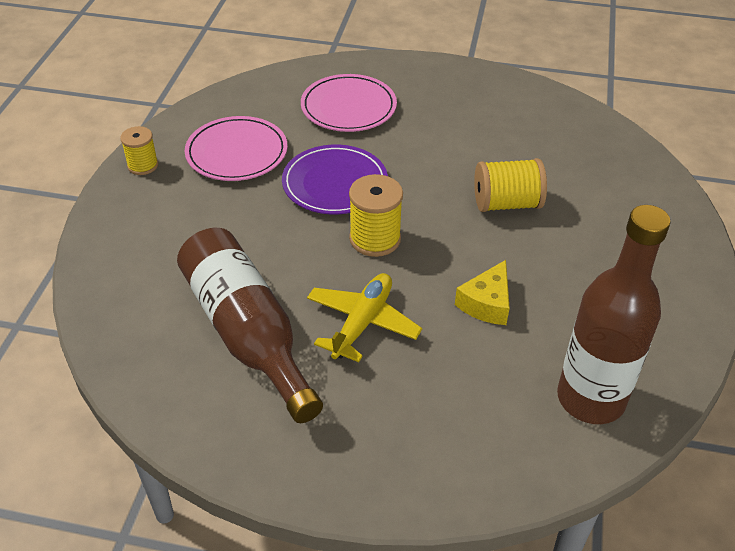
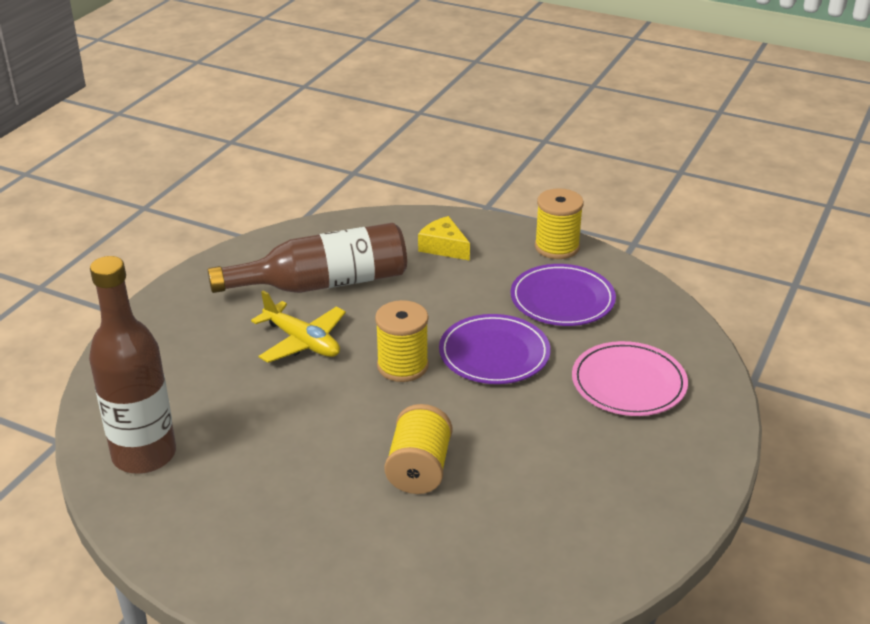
camera: 105 degrees right, 10 degrees down
yellow spool [120,126,158,175] -> yellow spool [535,188,584,259], size x1.55
pink plate [185,116,288,181] -> purple plate [511,264,616,326]
yellow cheese [455,260,510,325] -> yellow cheese moved to [418,216,470,261]

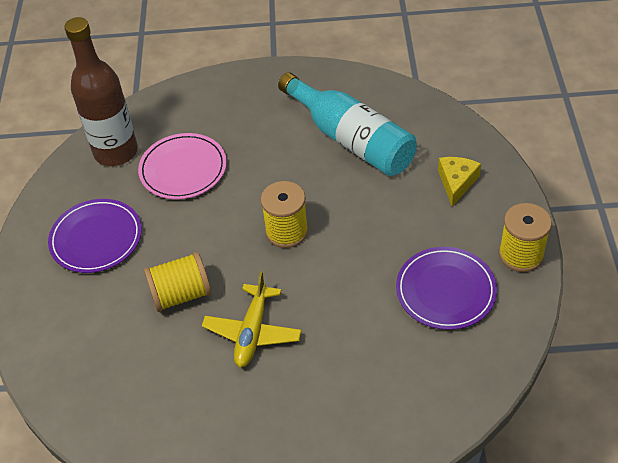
camera: 65 degrees right, 15 degrees up
brown bottle [208,222,407,293] -> turquoise bottle [278,72,417,176]
yellow plane [251,291,346,363] -> yellow plane moved to [202,271,302,368]
purple plate [439,314,551,384] -> purple plate moved to [48,199,142,273]
pink plate [572,341,688,416] -> pink plate moved to [138,133,227,199]

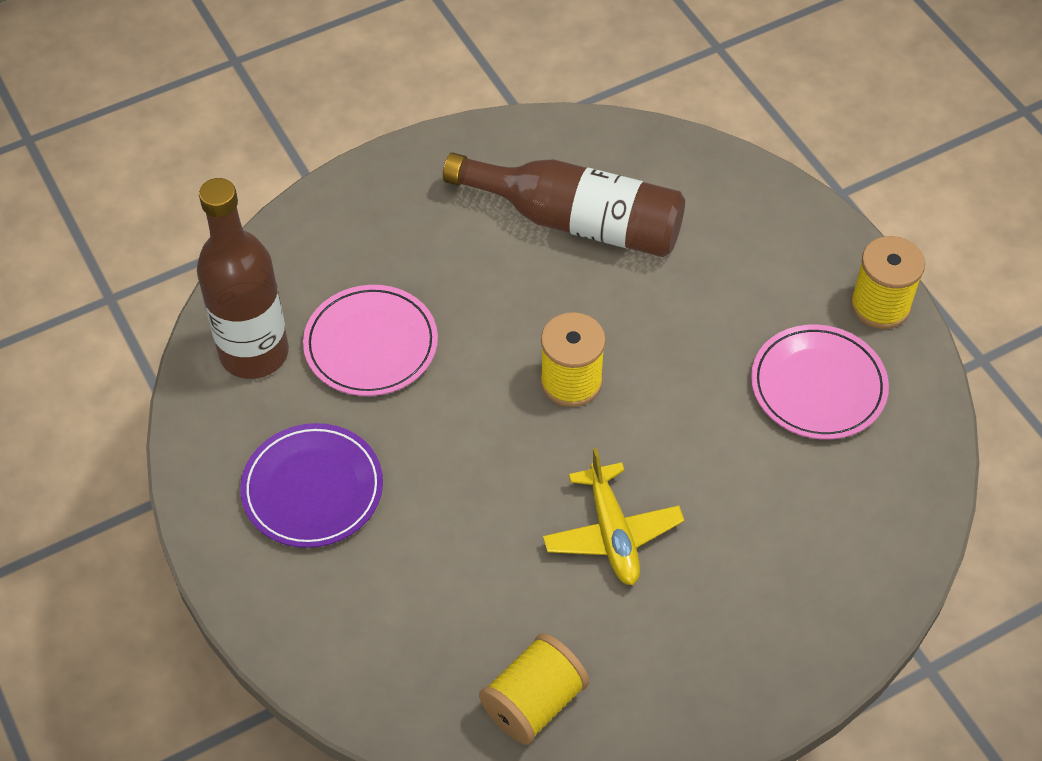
camera: 30 degrees left, 5 degrees up
yellow spool [144,252,212,312] -> yellow spool moved to [479,633,589,745]
turquoise bottle [278,72,417,176] -> brown bottle [443,153,685,257]
purple plate [396,247,497,330] -> pink plate [751,325,889,440]
yellow cheese [438,157,481,207] -> none

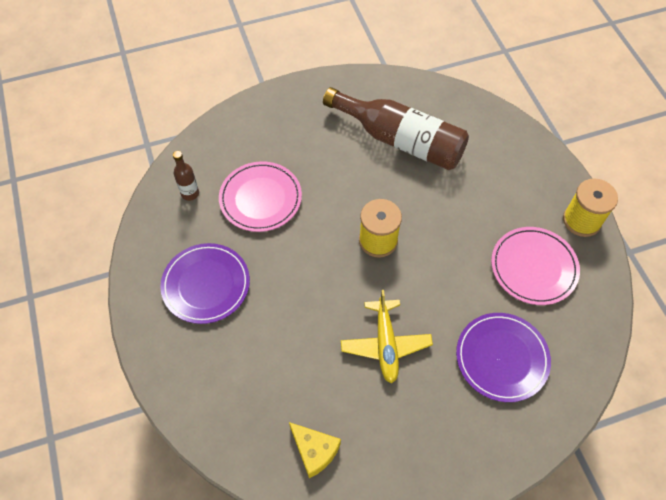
camera: 10 degrees right, 5 degrees up
brown bottle [197,178,289,379] -> brown bottle [173,151,199,201], size x0.43
yellow spool [479,633,589,745] -> yellow cheese [289,422,341,478]
none -> purple plate [456,313,551,402]

